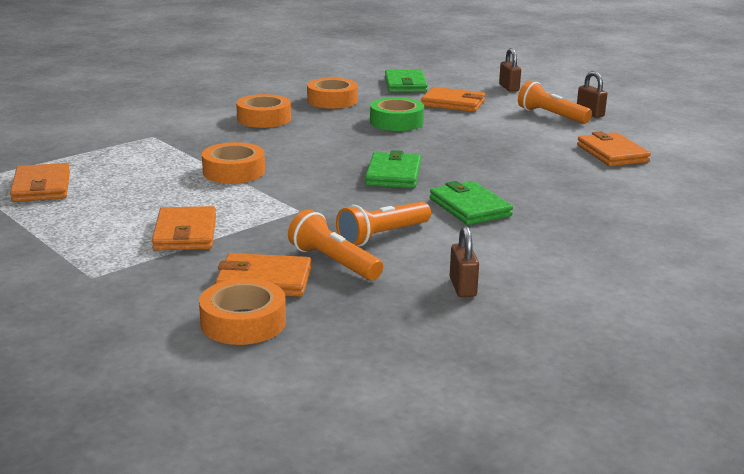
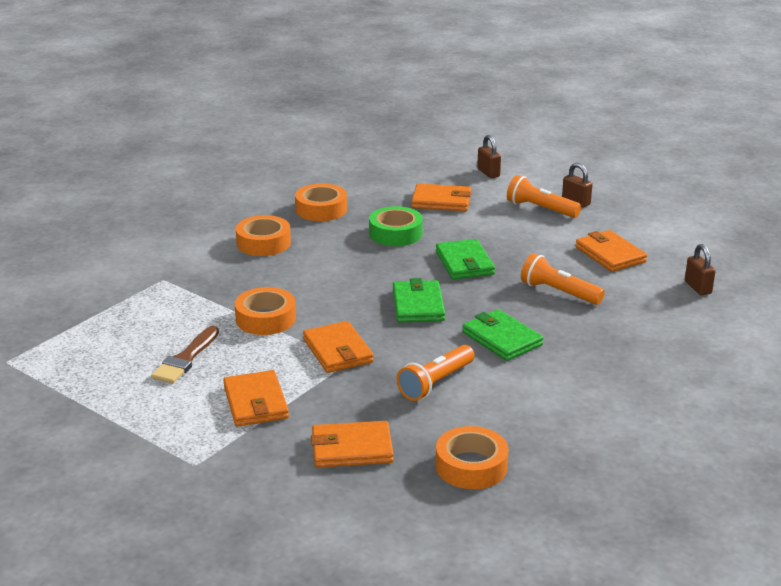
camera: 10 degrees left, 5 degrees up
orange wallet [10,163,70,202] -> orange wallet moved to [303,321,374,373]
orange tape [199,278,286,345] -> orange tape moved to [436,426,508,489]
orange flashlight [288,210,383,280] -> orange flashlight moved to [521,253,605,305]
green wallet [385,70,428,92] -> green wallet moved to [436,239,495,280]
brown padlock [450,226,479,297] -> brown padlock moved to [685,244,715,295]
none -> brown brush [151,326,219,384]

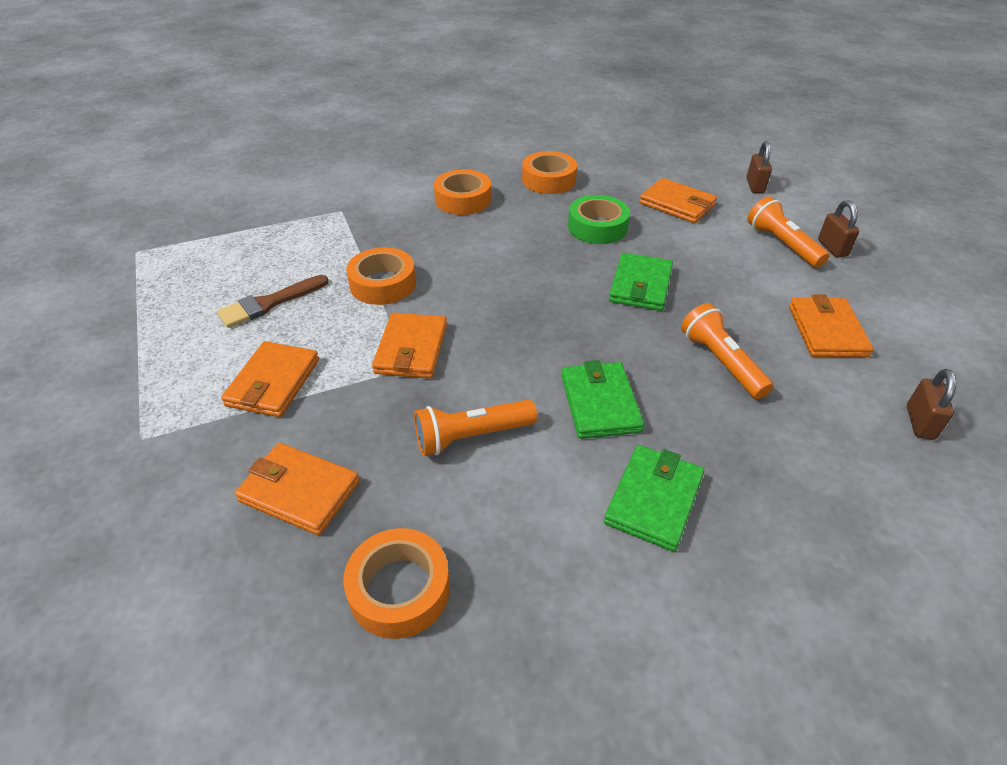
camera: 30 degrees right, 15 degrees up
green wallet [393,278,445,323] -> green wallet moved to [604,445,704,552]

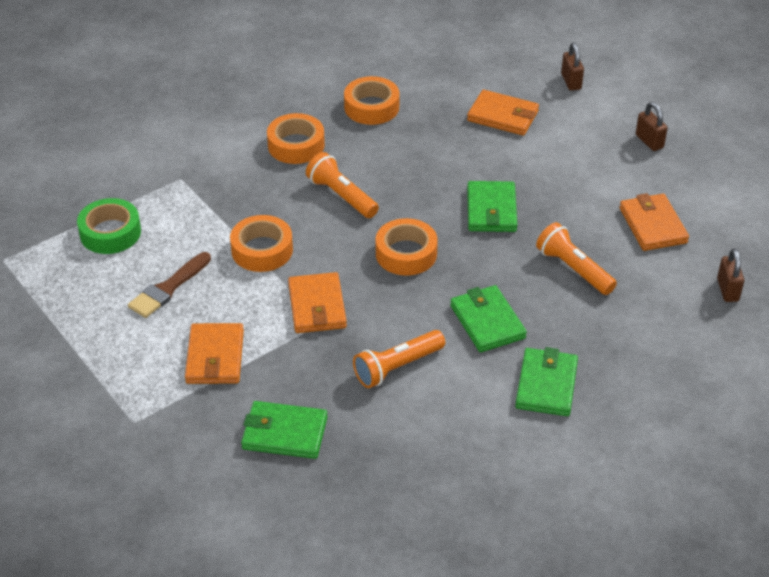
camera: 15 degrees left, 0 degrees up
orange wallet [234,443,360,535] -> green wallet [241,401,327,459]
orange tape [343,528,450,639] -> orange tape moved to [376,218,438,276]
green tape [568,195,630,244] -> green tape moved to [77,198,141,254]
orange flashlight [748,196,830,268] -> orange flashlight moved to [306,152,379,218]

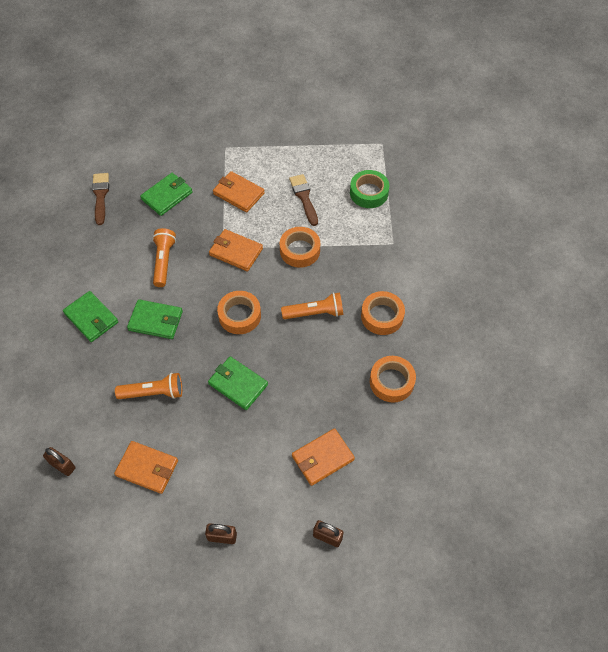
camera: 125 degrees right, 15 degrees up
none -> brown brush [92,173,109,225]

